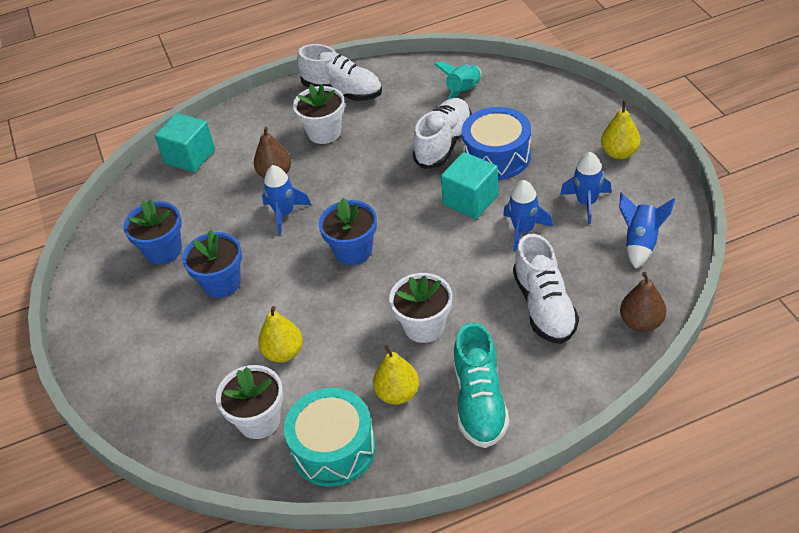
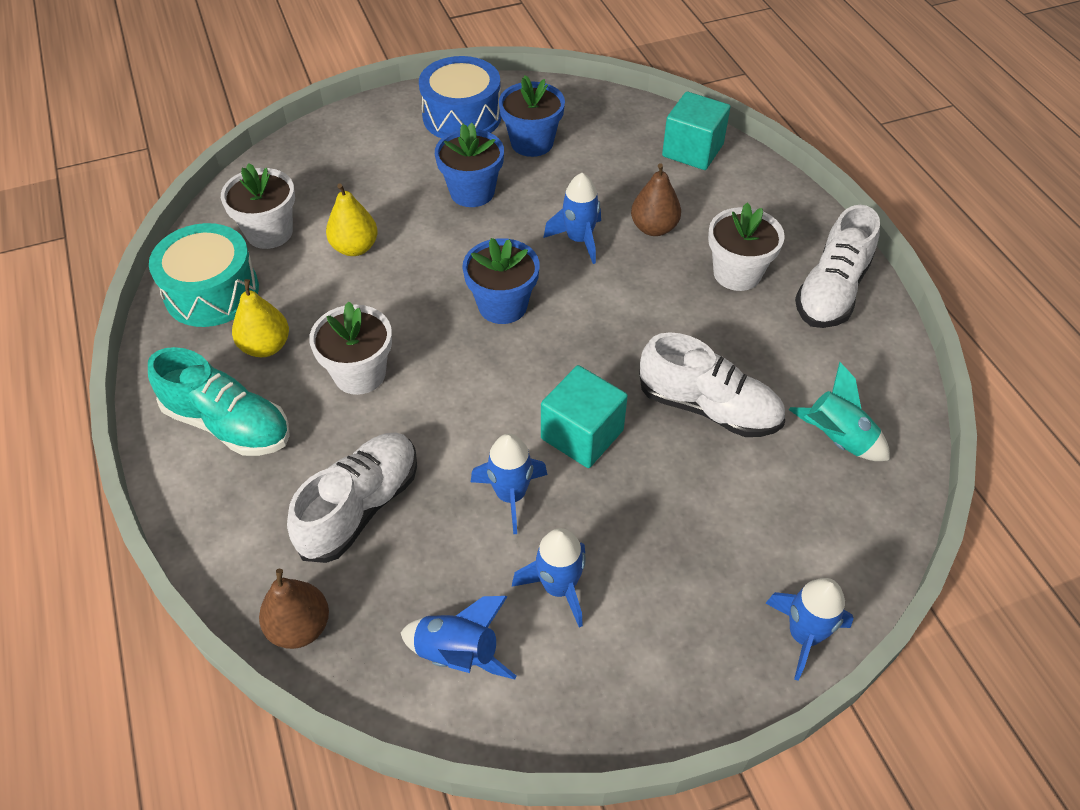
camera: 85 degrees right, 5 degrees up
turquoise shoe [454,322,509,448] -> turquoise shoe turned 150 degrees counterclockwise [148,347,290,456]
blue drum [462,107,531,180] -> blue drum moved to [419,56,502,138]
white shoe [513,234,579,344] -> white shoe turned 135 degrees clockwise [287,432,417,563]
yellow pear [601,101,640,159] -> none
none -> blue rocket [765,578,854,681]

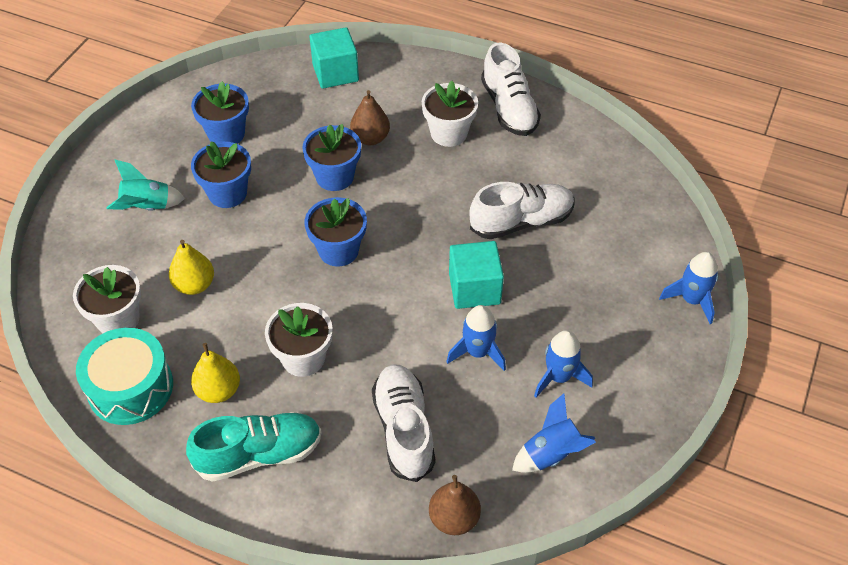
camera: 45 degrees left, 0 degrees up
blue drum [419,56,502,138] -> none
blue rocket [543,173,601,264] -> blue flower pot [302,124,361,191]
turquoise rocket [789,362,890,461] -> turquoise rocket moved to [107,159,185,211]

